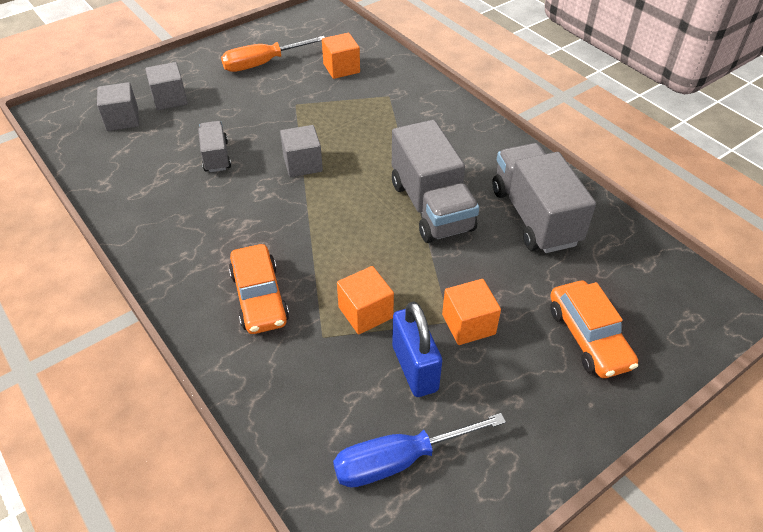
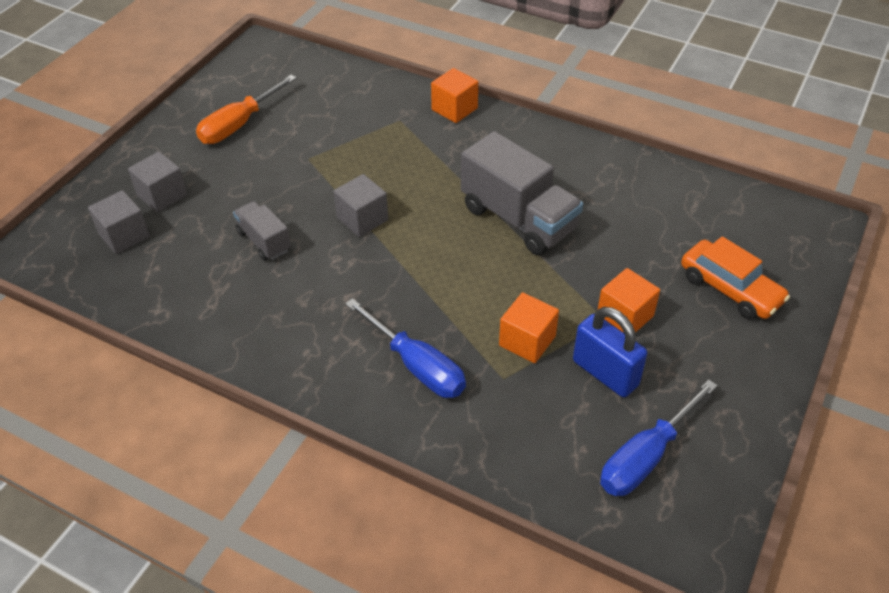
camera: 25 degrees left, 0 degrees up
orange car [229,244,289,334] -> blue screwdriver [345,298,466,398]
orange cube [322,33,360,79] -> orange cube moved to [431,68,478,123]
grey truck [492,143,596,253] -> none

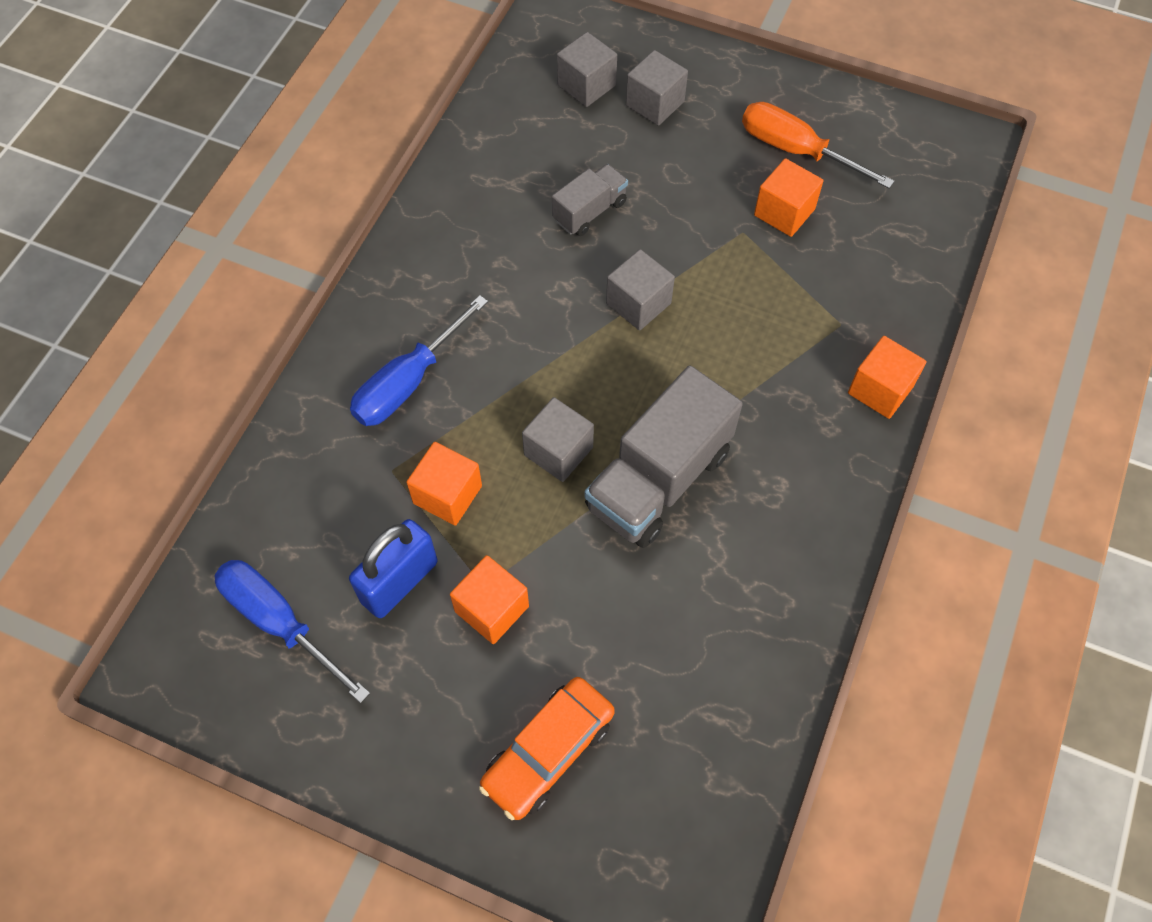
camera: 85 degrees right, 15 degrees up
none -> grey cube [522,397,594,482]
none -> orange cube [754,158,823,237]

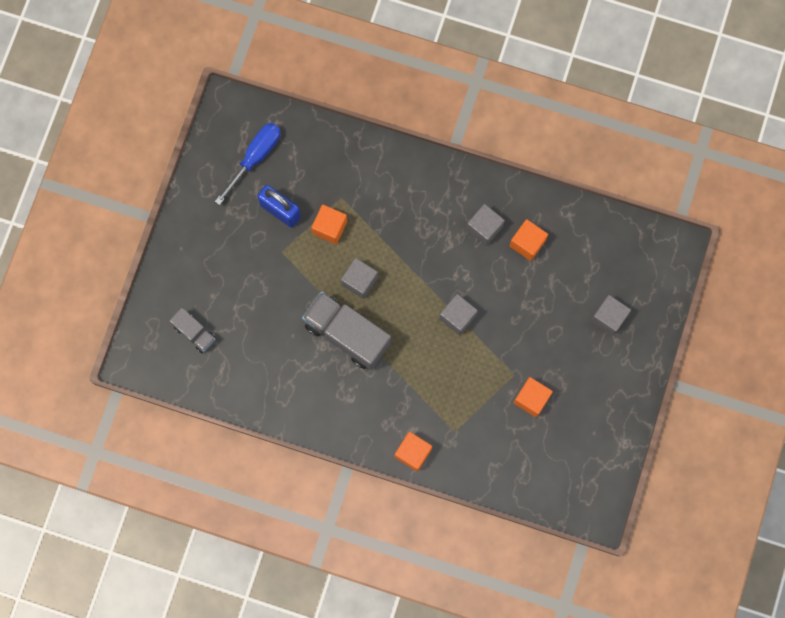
camera: 85 degrees right, 15 degrees up
blue screwdriver [350,295,488,426] -> none
orange cube [450,555,529,644] -> orange cube moved to [510,219,548,261]
orange car [479,677,615,820] -> none
grey truck [552,164,628,236] -> grey truck moved to [169,308,216,353]
grey cube [557,32,617,107] -> grey cube moved to [466,204,505,246]
orange screwdriver [742,102,895,189] -> none

